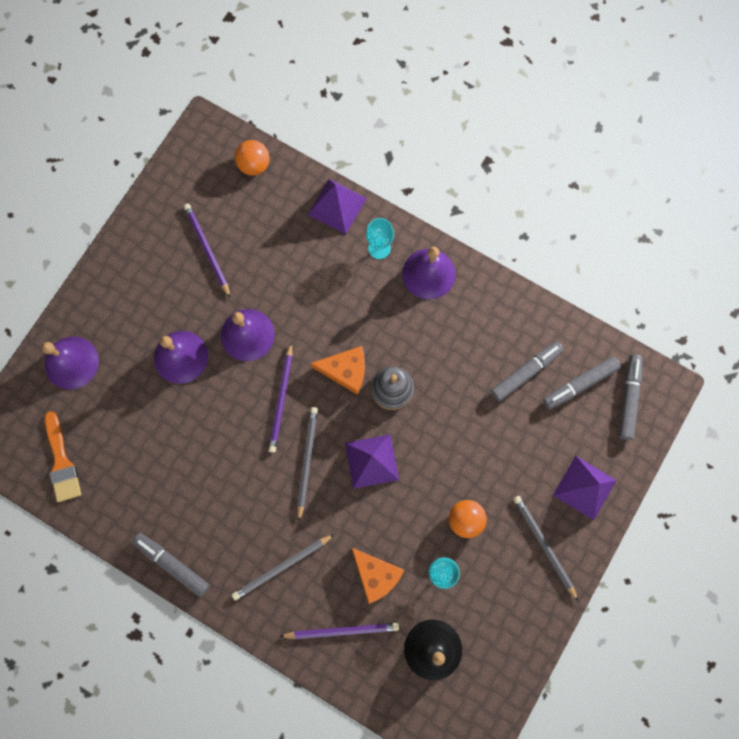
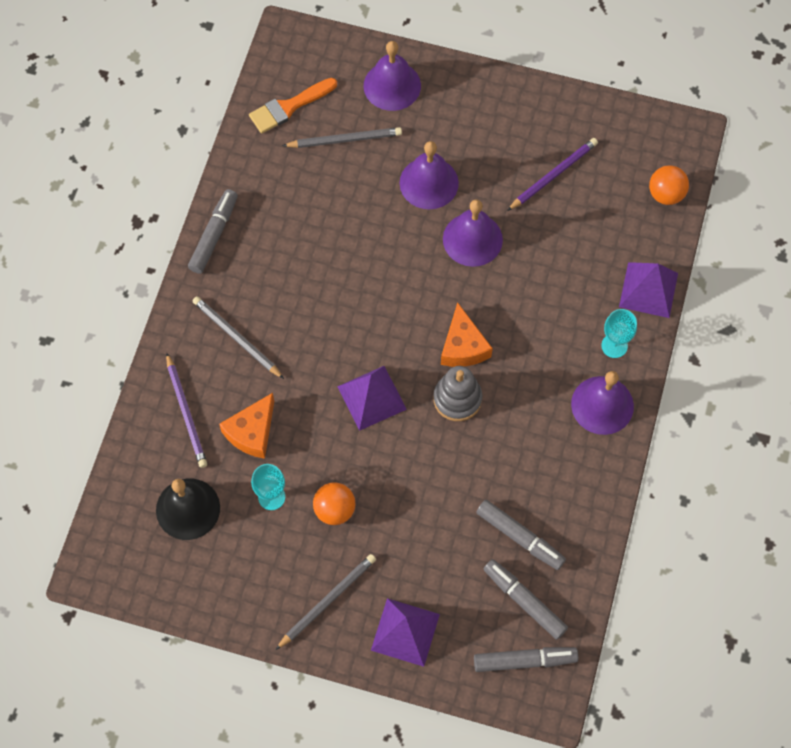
camera: 75 degrees right, 10 degrees down
purple pencil [268,342,293,453] -> none
grey pencil [297,407,318,522] -> grey pencil moved to [282,127,402,148]

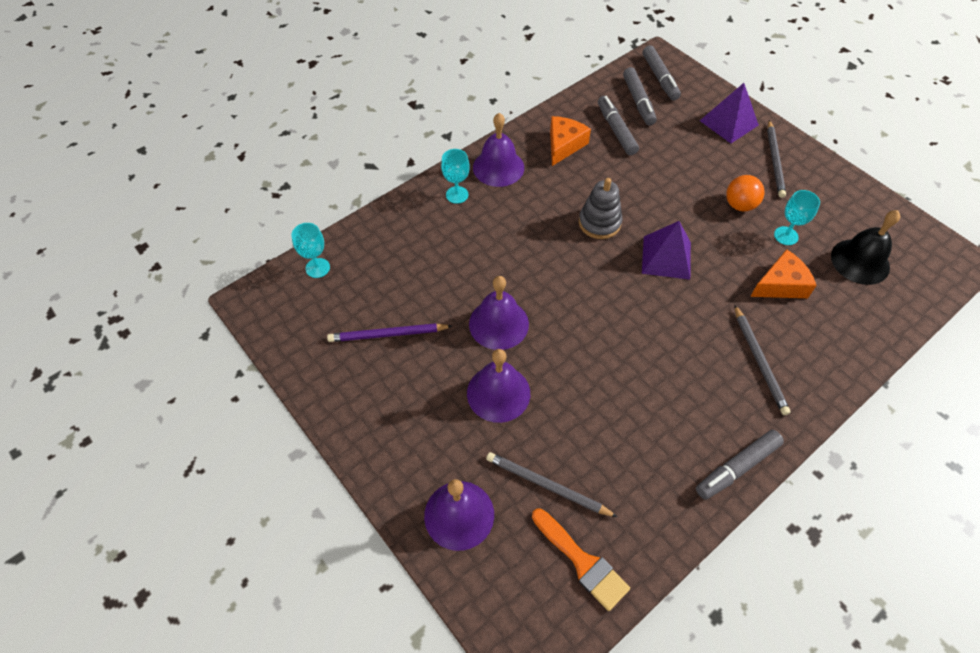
camera: 145 degrees left, 10 degrees down
purple pencil [166,352,207,468] -> none
orange brush [249,78,337,134] -> orange brush turned 45 degrees clockwise [532,508,630,611]
grey pencil [276,554,376,650] -> grey pencil turned 75 degrees counterclockwise [767,120,786,198]
orange cheese [441,302,493,367] -> orange cheese moved to [550,116,591,166]
grey marker [474,647,578,672] -> grey marker turned 135 degrees counterclockwise [643,45,681,101]
purple pyramid [619,262,678,318] -> none
orange ball [649,165,689,205] -> turquoise goblet [291,223,330,278]

